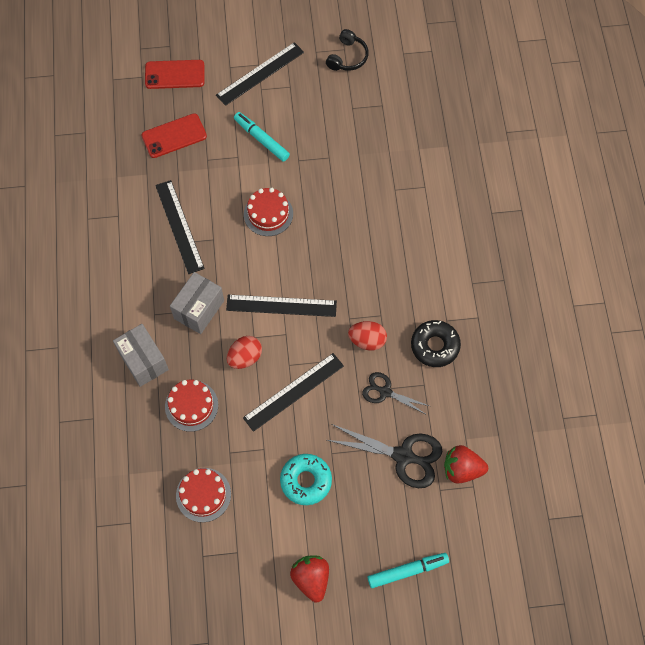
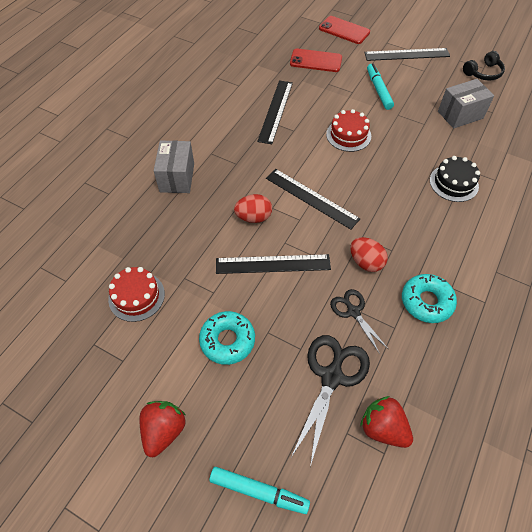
camera: 35 degrees right, 10 degrees down
red cake [165,380,218,432] -> none
grey box [170,272,224,334] -> grey box moved to [438,79,494,129]
black scissors [327,424,442,488] -> black scissors turned 120 degrees counterclockwise [291,335,370,467]
black donut [411,320,461,367] -> turquoise donut [402,274,457,323]
none -> black cake [430,156,480,202]

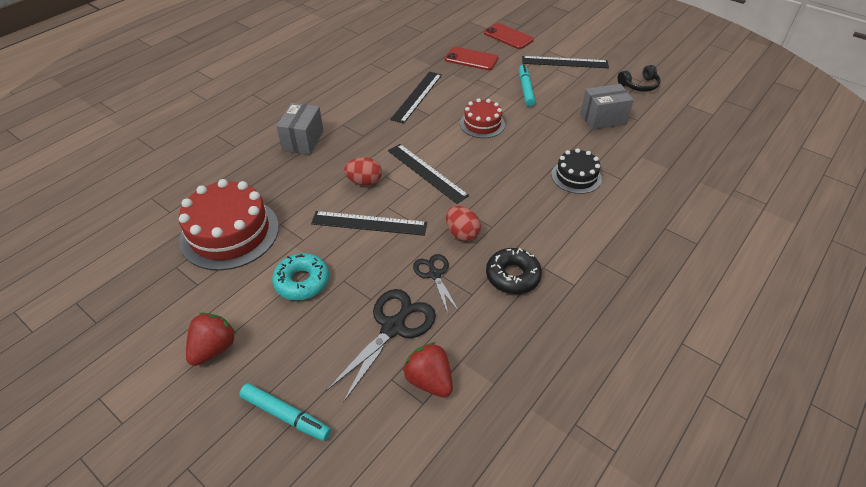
camera: 10 degrees right, 10 degrees down
red cake [108,267,165,322] -> red cake [179,179,279,271], size x1.76
turquoise donut [402,274,457,323] -> black donut [486,248,542,294]

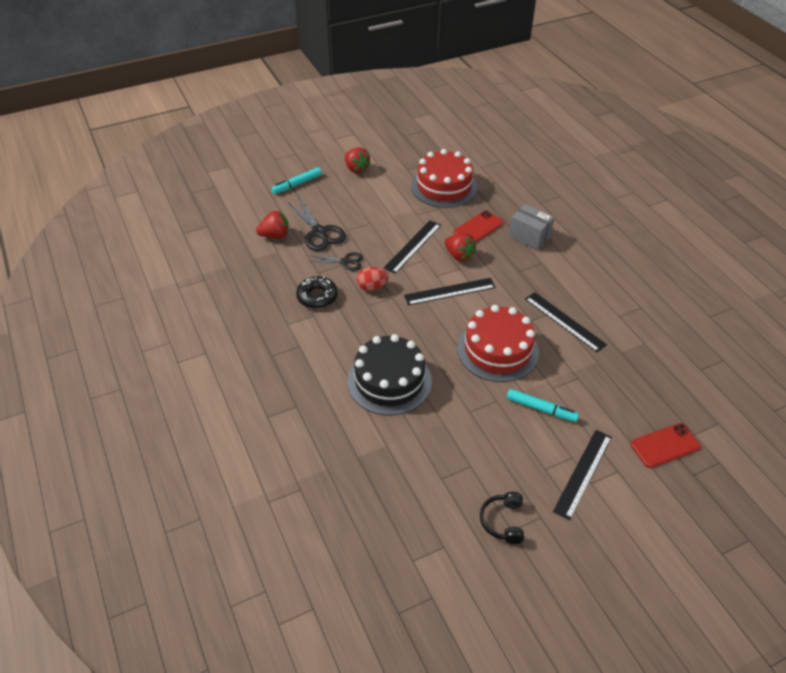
camera: 115 degrees right, 0 degrees up
turquoise donut [272,253,329,300] -> none
red egg [344,157,382,186] -> red strawberry [445,233,476,261]
red phone [445,47,498,70] -> red phone moved to [454,210,504,243]
red cake [460,99,505,138] -> red cake [457,305,539,382], size x1.76
black cake [551,148,602,194] -> black cake [347,334,432,415], size x1.76
grey box [580,84,634,130] -> none

